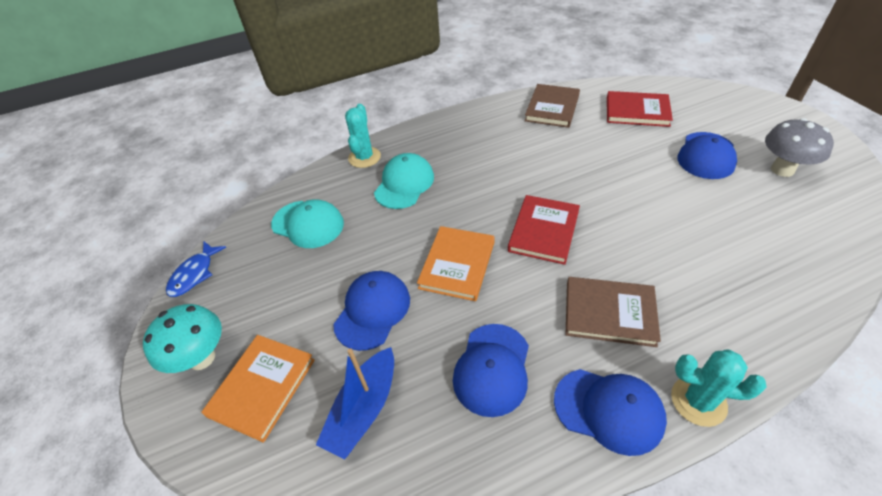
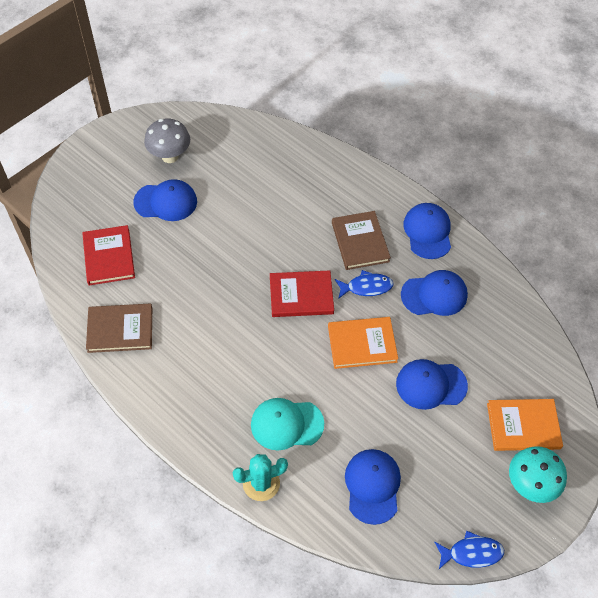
camera: 120 degrees left, 10 degrees up
turquoise cap [271,199,344,248] -> blue cap [345,449,401,525]
blue boat [316,347,394,459] -> none
turquoise cactus [671,349,767,427] -> none
none -> blue fish [335,270,394,299]

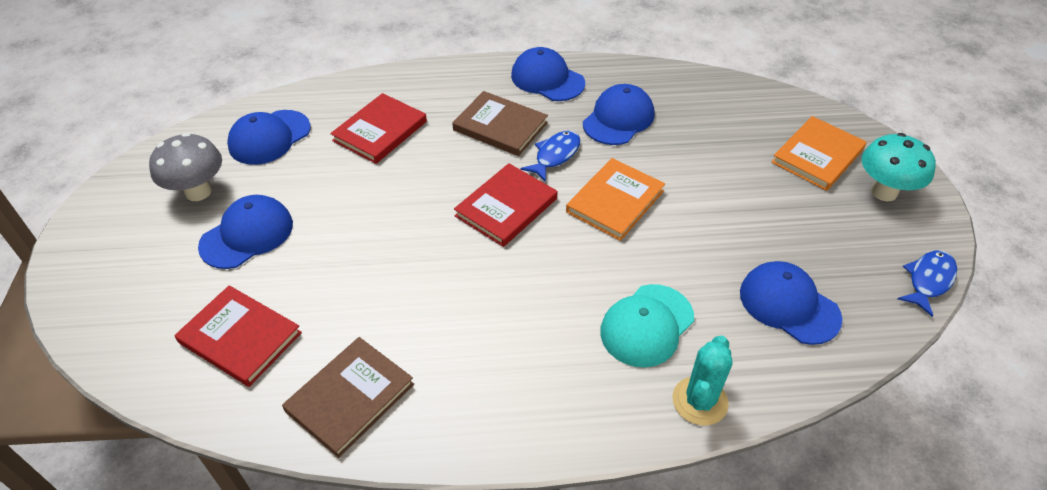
camera: 45 degrees left, 10 degrees down
blue cap [396,359,468,410] -> blue cap moved to [227,110,311,165]
none -> red book [330,93,427,164]

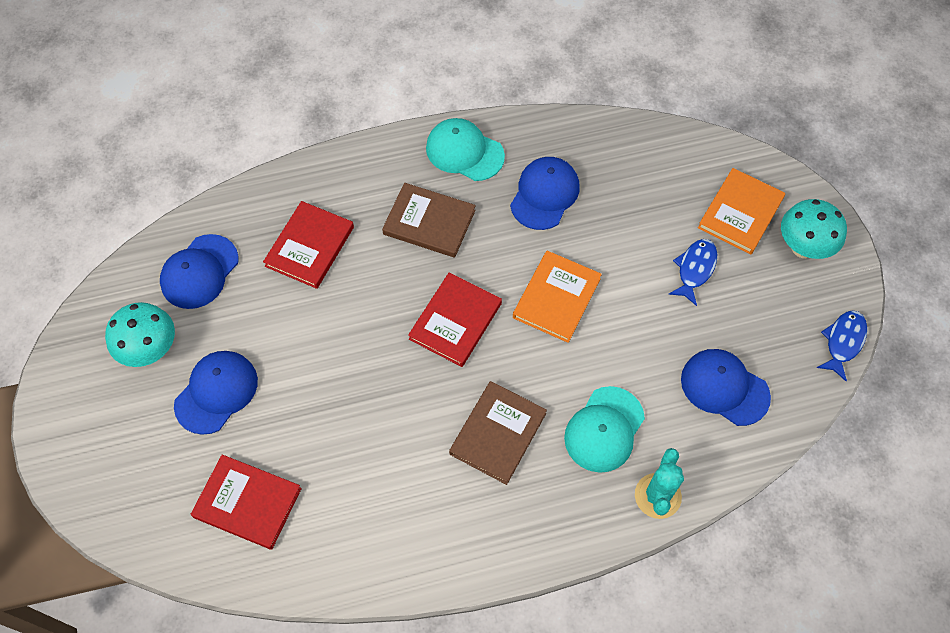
camera: 10 degrees left, 15 degrees up
grey mushroom [149,133,222,201] -> turquoise mushroom [105,302,175,367]
brown book [282,337,414,458] -> brown book moved to [449,381,547,485]
blue cap [511,47,585,101] -> turquoise cap [426,118,505,181]
blue fish [521,131,580,182] -> blue fish moved to [668,239,717,306]

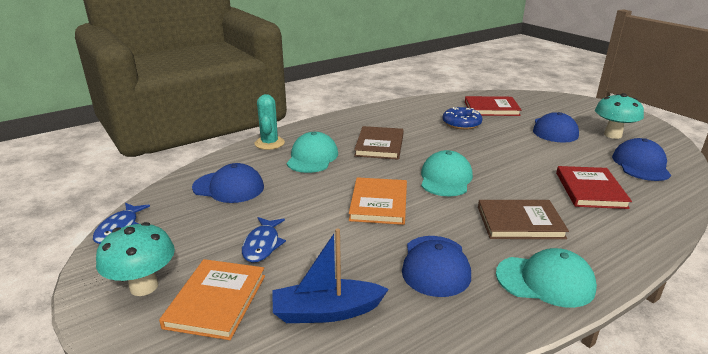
camera: 160 degrees right, 35 degrees down
red book [408,272,502,367] -> turquoise cap [421,150,473,196]
none -> blue boat [272,228,389,323]
none -> blue donut [442,107,482,130]

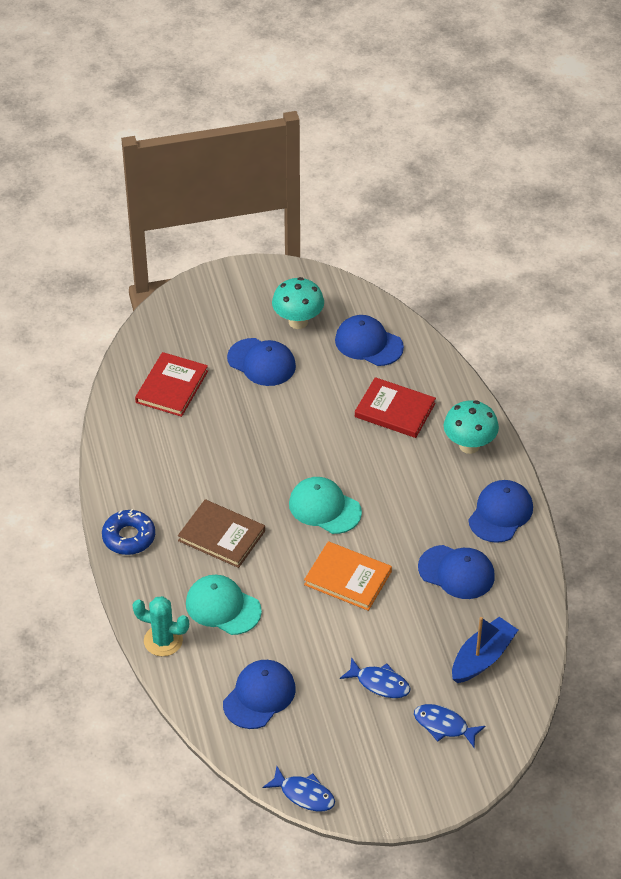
camera: 70 degrees left, 20 degrees up
turquoise mushroom [96,222,175,296] -> turquoise mushroom moved to [444,400,499,454]
orange book [159,259,265,340] -> blue fish [414,704,486,747]
blue boat [272,228,389,323] -> blue boat turned 150 degrees counterclockwise [452,617,518,683]
blue donut [442,107,482,130] -> blue donut moved to [102,509,155,555]
brown book [478,200,569,239] -> none
turquoise cap [496,248,597,308] -> blue cap [468,480,533,543]

